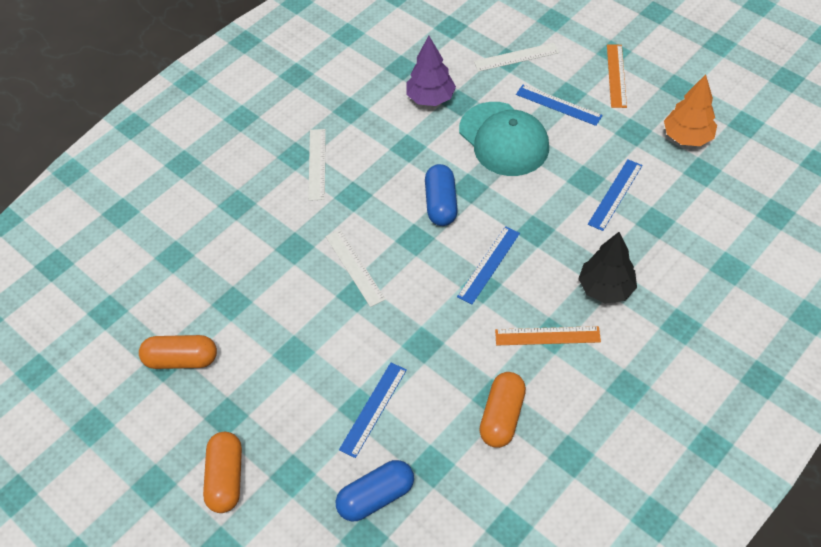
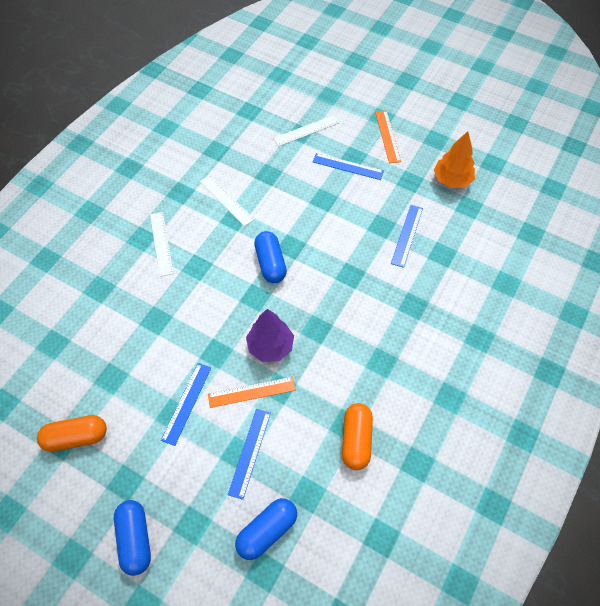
camera: 15 degrees left, 5 degrees up
orange capsule [203,432,242,513] -> blue capsule [114,500,151,576]
white ruler [326,230,386,307] -> white ruler moved to [200,175,255,227]
purple tree [406,36,456,106] -> purple tree moved to [246,309,294,362]
blue ruler [457,226,520,304] -> blue ruler moved to [161,363,211,446]
turquoise cap [459,102,549,176] -> none
orange ruler [495,326,601,345] -> orange ruler moved to [208,377,296,408]
black tree [578,232,637,304] -> none

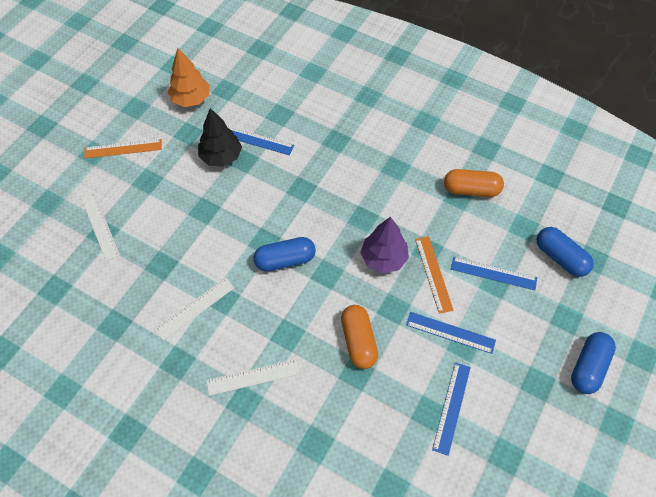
camera: 90 degrees left, 0 degrees up
orange capsule [37,415,107,452] -> orange capsule moved to [341,305,378,369]
blue capsule [114,500,151,576] -> blue capsule turned 45 degrees counterclockwise [571,332,616,394]
blue ruler [313,153,384,180] -> blue ruler moved to [432,362,471,456]
none -> black tree [198,108,242,167]

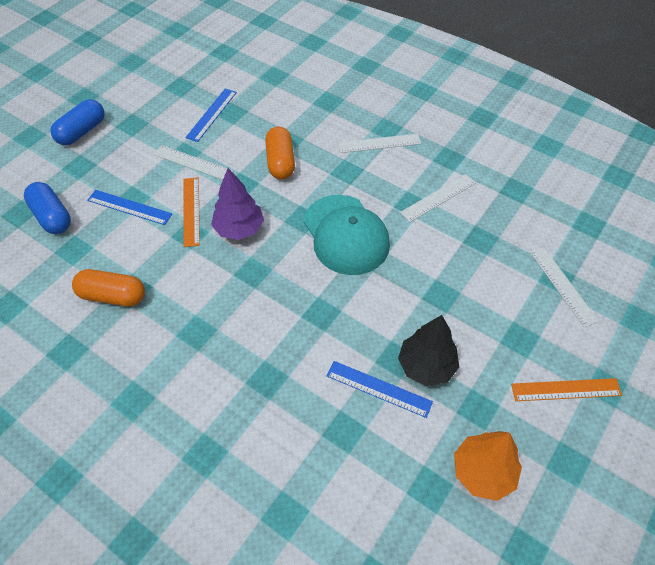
camera: 175 degrees left, 5 degrees down
blue capsule [254,237,316,271] -> turquoise cap [303,195,390,275]
blue ruler [406,312,496,354] -> white ruler [154,145,233,180]

